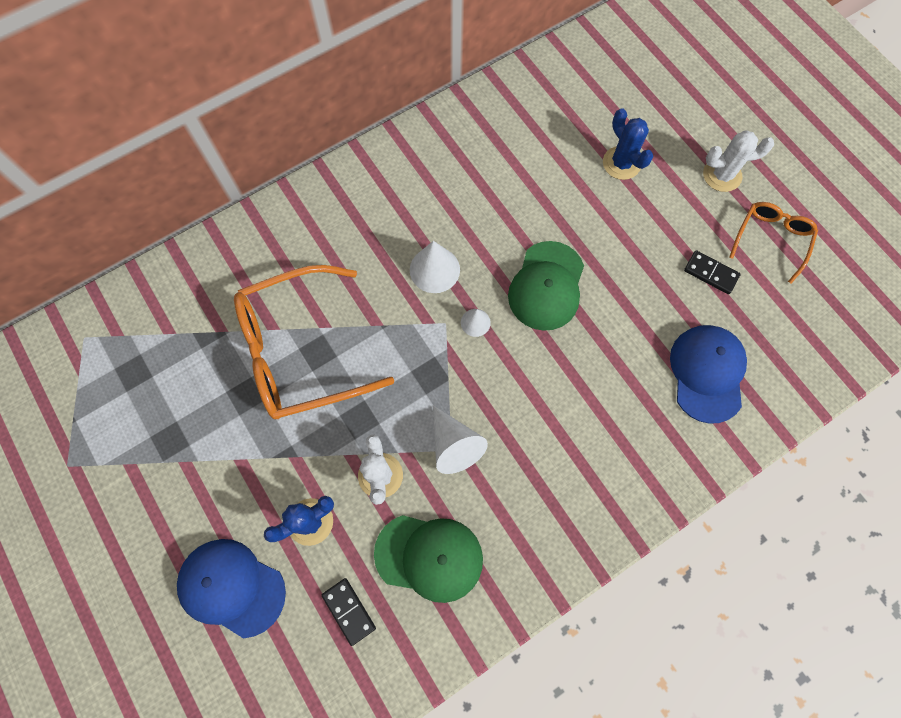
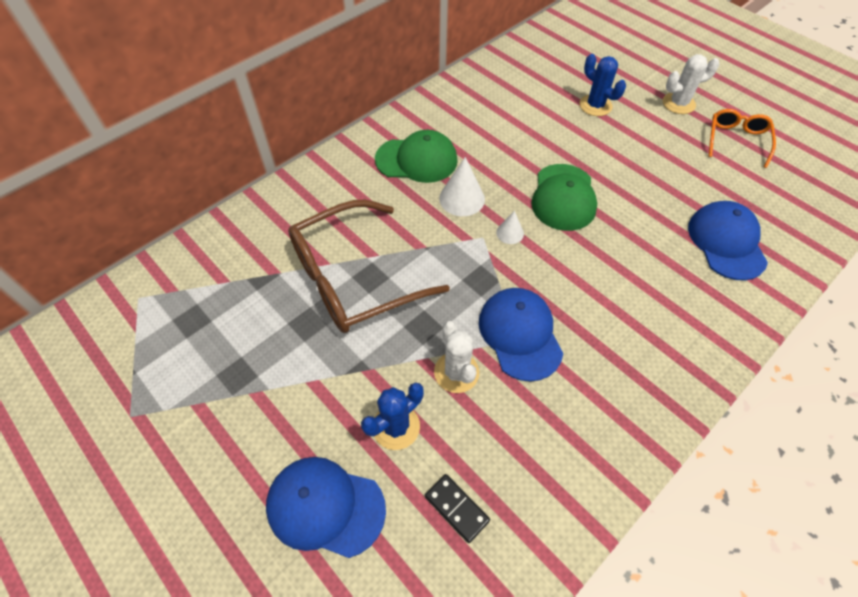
camera: 10 degrees left, 15 degrees down
orange glasses [234,265,395,419] -> brown glasses [288,200,450,333]
green cap [374,515,483,603] -> green cap moved to [375,130,458,183]
white cone [433,405,488,474] -> blue cap [479,288,563,382]
black domino [684,250,741,294] -> none

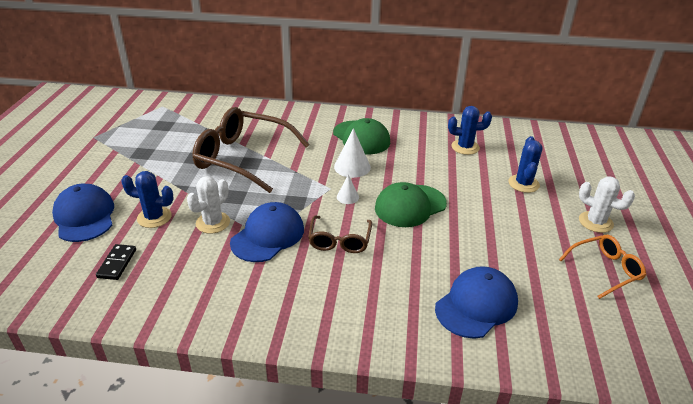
camera: 50 degrees right, 20 degrees down
none -> brown glasses [308,215,372,253]
none -> blue cactus [448,106,492,155]

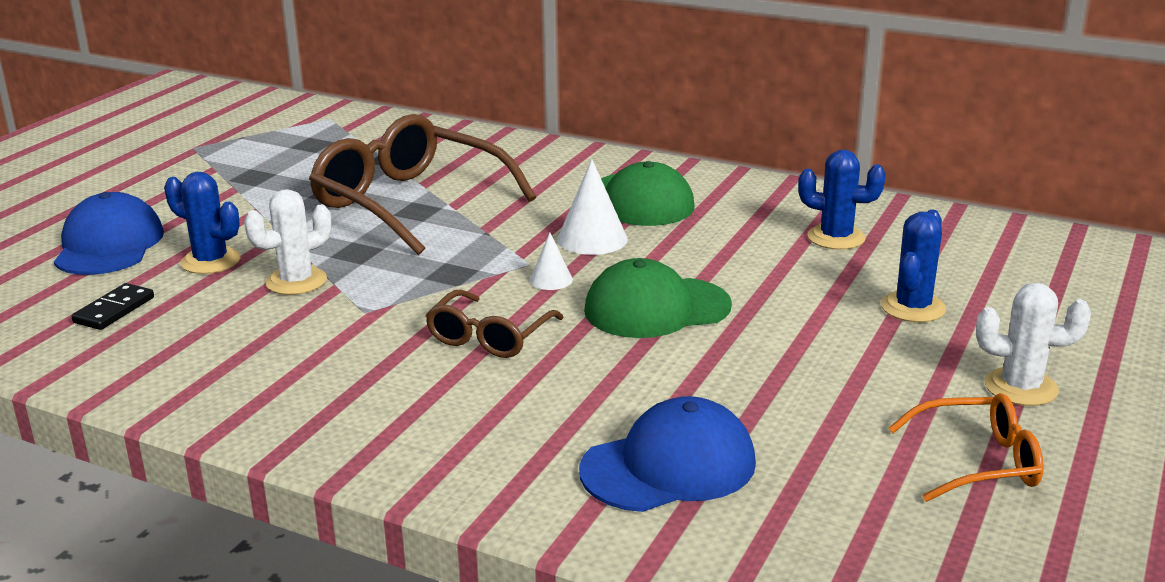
camera: 20 degrees right, 10 degrees down
blue cap [230,202,304,262] -> none
white cactus [579,176,635,233] -> white cactus turned 45 degrees counterclockwise [976,283,1091,406]

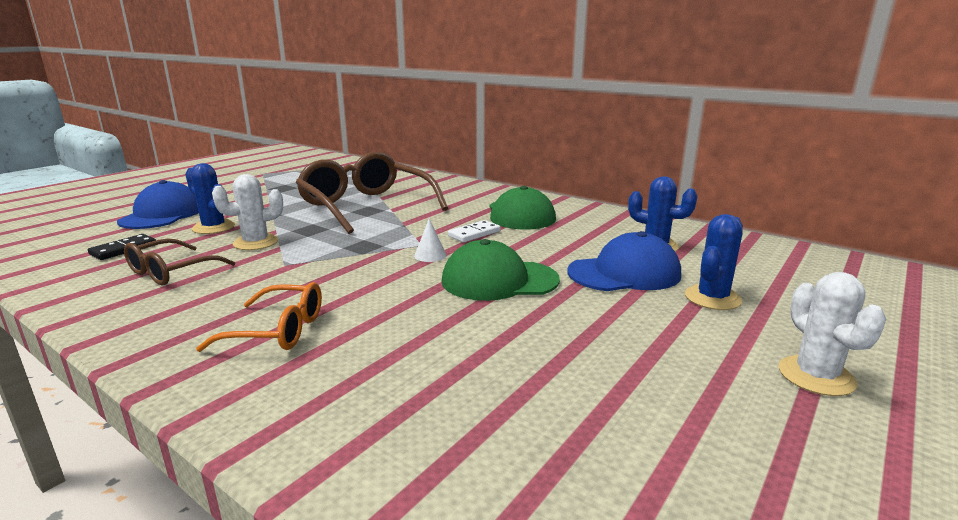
camera: 10 degrees right, 5 degrees down
brown glasses [425,290,564,358] -> brown glasses moved to [124,239,235,285]
white cone [557,159,628,255] -> white domino [448,220,501,242]
blue cap [579,396,756,512] -> blue cap moved to [568,231,681,291]
orange glasses [888,393,1044,502] -> orange glasses moved to [196,282,322,352]
white cactus [976,283,1091,406] -> white cactus turned 60 degrees clockwise [779,272,886,396]

